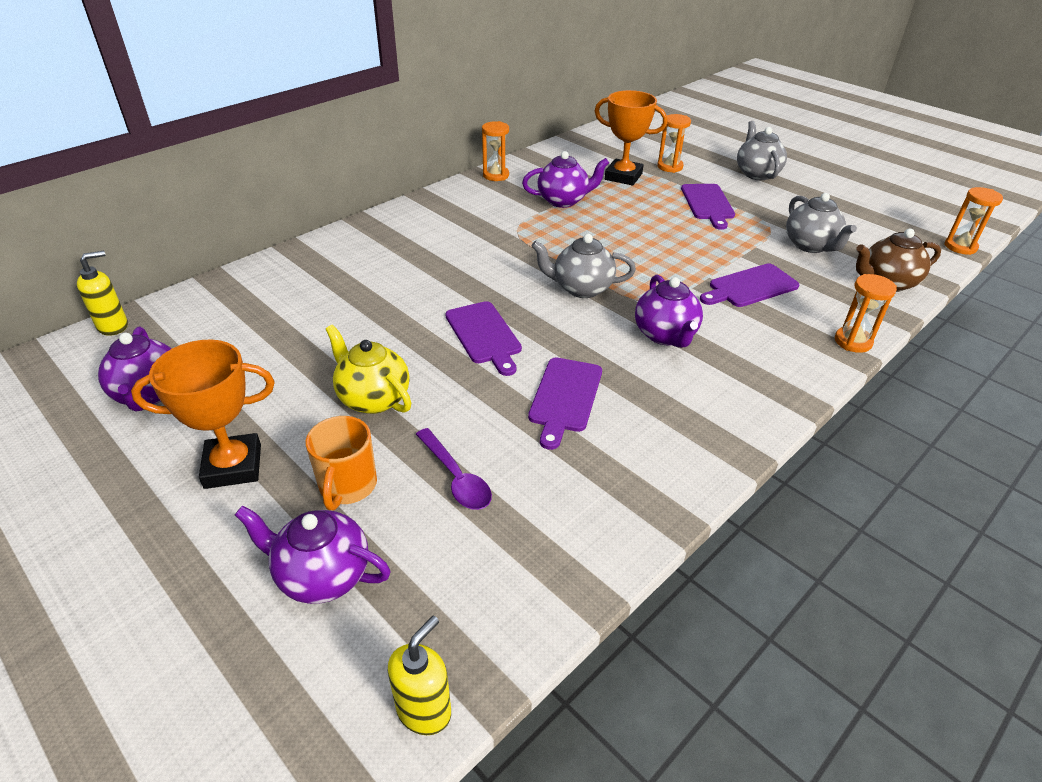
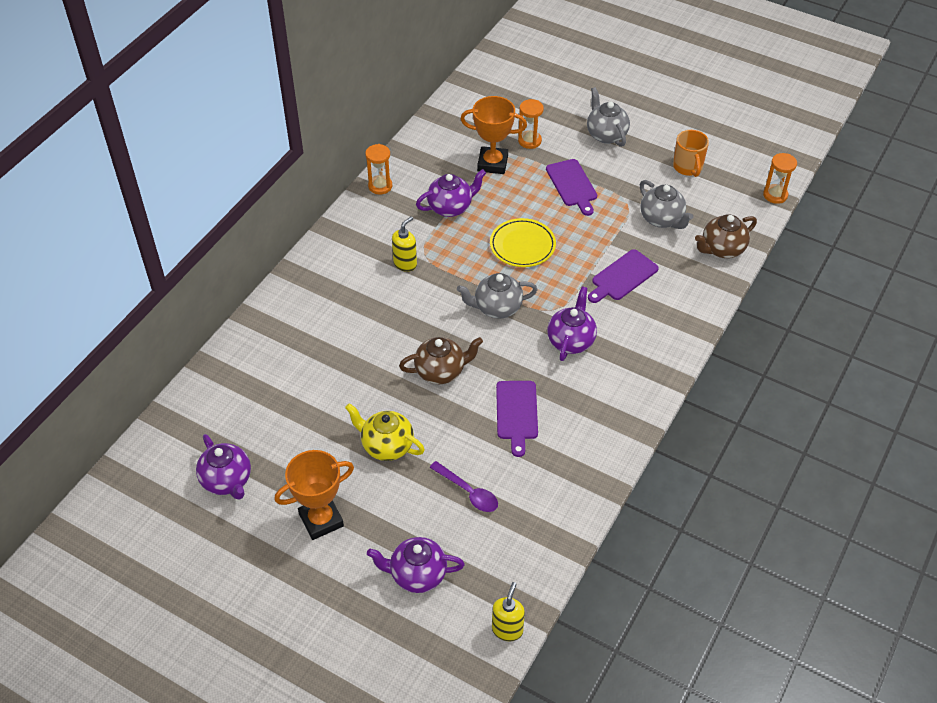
camera: 15 degrees left, 10 degrees up
yellow soap dispenser [77,251,128,336] -> yellow soap dispenser moved to [392,216,417,272]
orange mug [306,416,377,510] -> orange mug moved to [673,130,709,177]
purple cutting board [445,301,522,376] -> brown teapot [399,337,483,384]
purple teapot [635,275,703,348] -> purple teapot turned 135 degrees counterclockwise [547,286,597,361]
orange hourglass [835,274,897,353] -> none
none -> yellow plate [490,218,556,267]

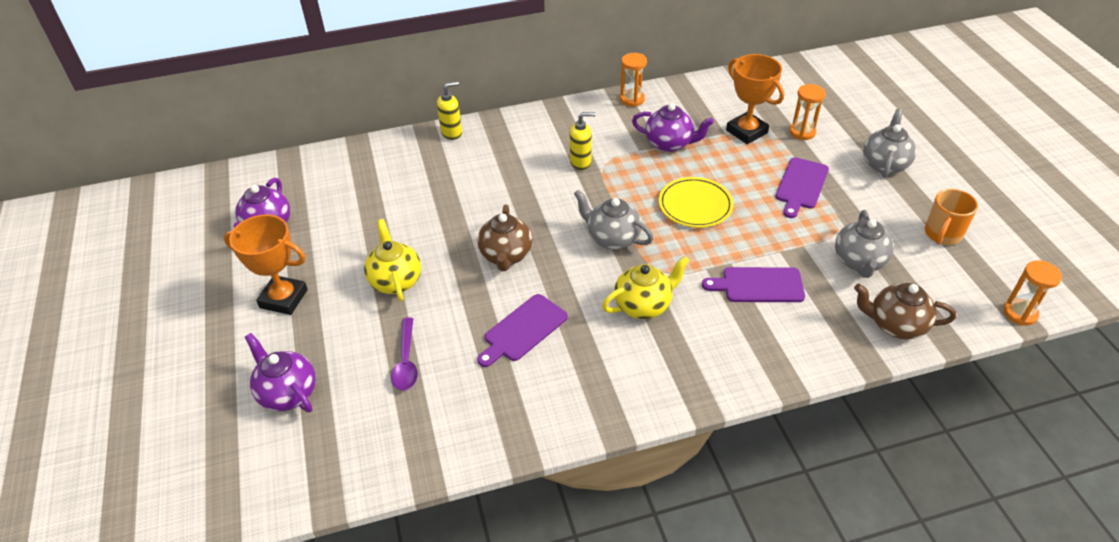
camera: 45 degrees right, 5 degrees down
brown teapot [399,337,483,384] -> brown teapot turned 60 degrees clockwise [477,204,532,271]
yellow soap dispenser [492,582,525,641] -> yellow soap dispenser moved to [437,81,462,140]
purple teapot [547,286,597,361] -> yellow teapot [602,256,690,319]

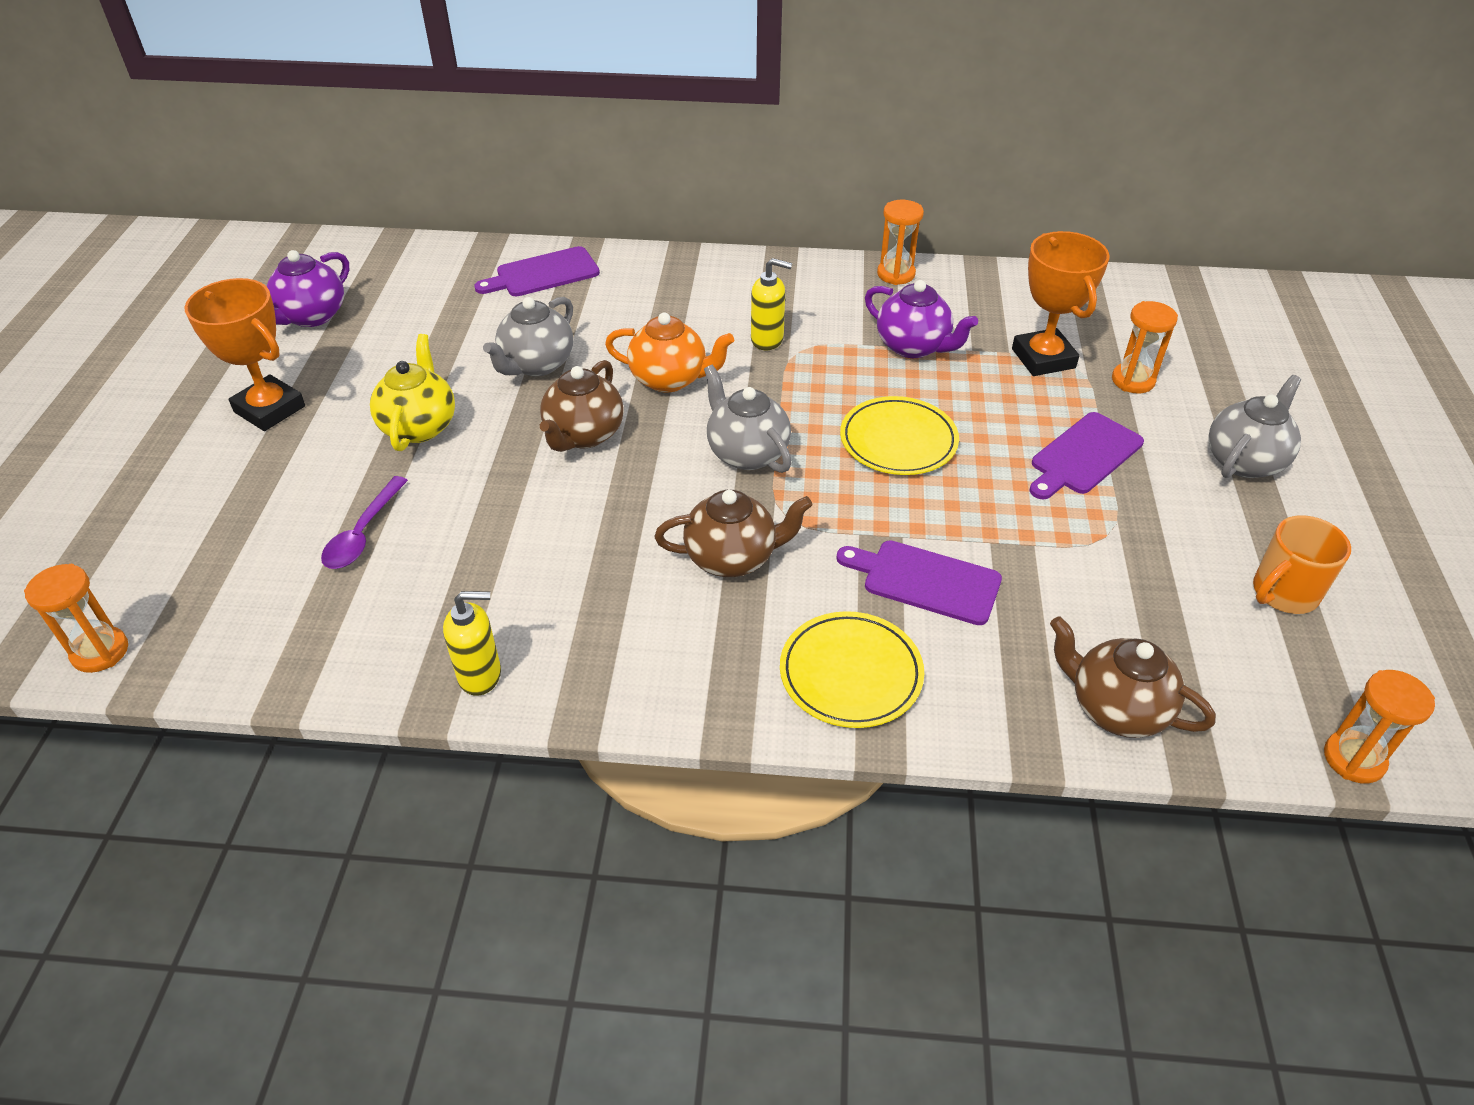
camera: 20 degrees right, 0 degrees up
purple teapot [245,333,316,412] -> none
yellow soap dispenser [437,81,462,140] -> yellow soap dispenser moved to [443,591,501,696]
purple cutting board [477,294,568,367] -> purple cutting board moved to [474,246,600,296]
yellow teapot [602,256,690,319] -> brown teapot [655,490,813,577]
grey teapot [835,210,894,278] -> grey teapot moved to [483,297,573,376]
none -> orange hourglass [24,564,128,673]
none -> orange teapot [605,312,734,393]
none -> yellow plate [780,611,924,728]

